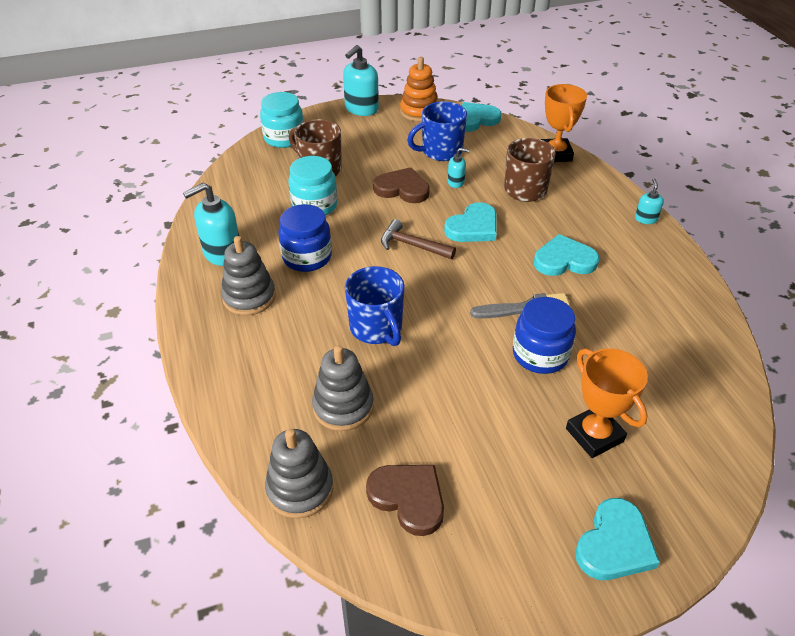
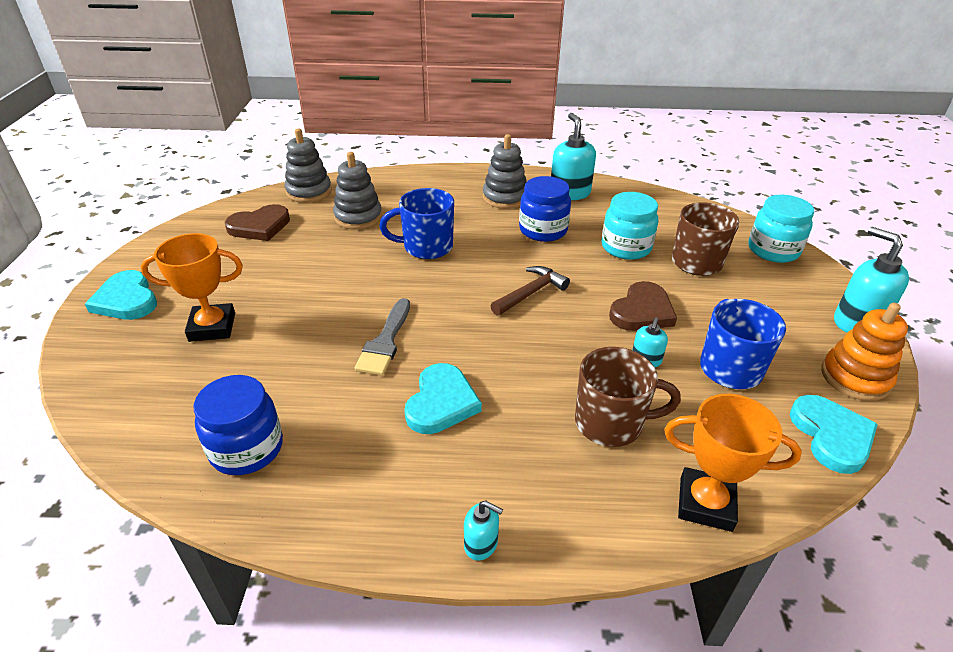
camera: 110 degrees right, 5 degrees down
turquoise heart [444,202,497,242] -> none
blue jar [513,297,576,374] -> blue jar moved to [194,375,283,475]

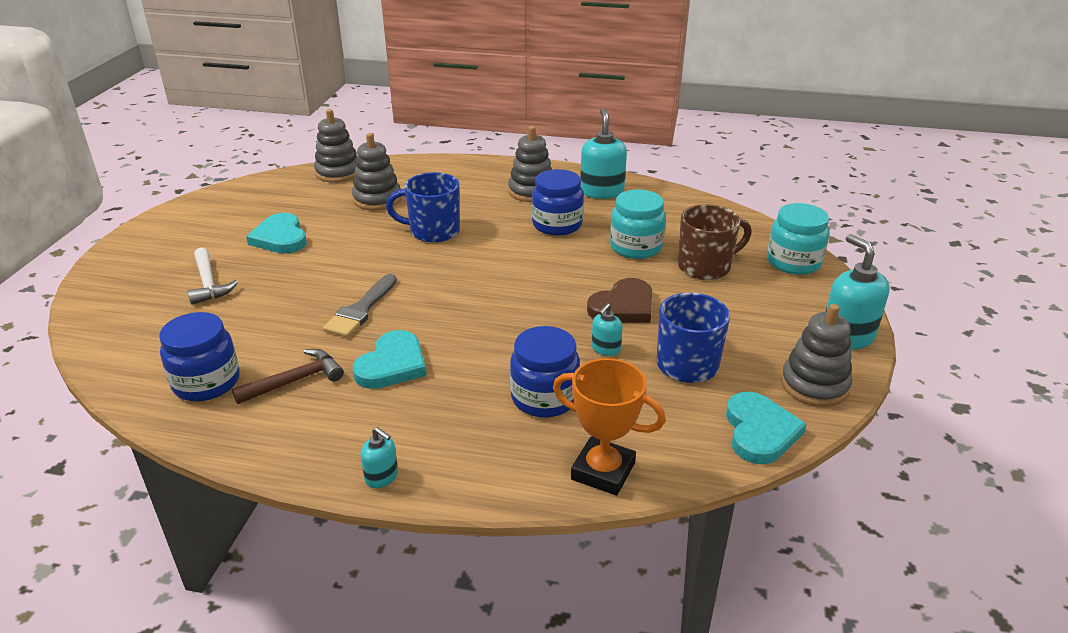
camera: 10 degrees right, 5 degrees down
turquoise heart [85,270,157,320] -> turquoise heart moved to [246,213,307,253]
orange trophy [141,233,243,342] -> white hammer [188,248,238,305]
brown heart [225,204,290,241] -> none
brown hammer [490,266,570,316] -> brown hammer moved to [232,349,344,404]
brown mug [575,347,681,447] -> blue jar [510,326,580,418]
orange stacking toy [821,303,908,401] -> grey stacking toy [781,304,852,407]

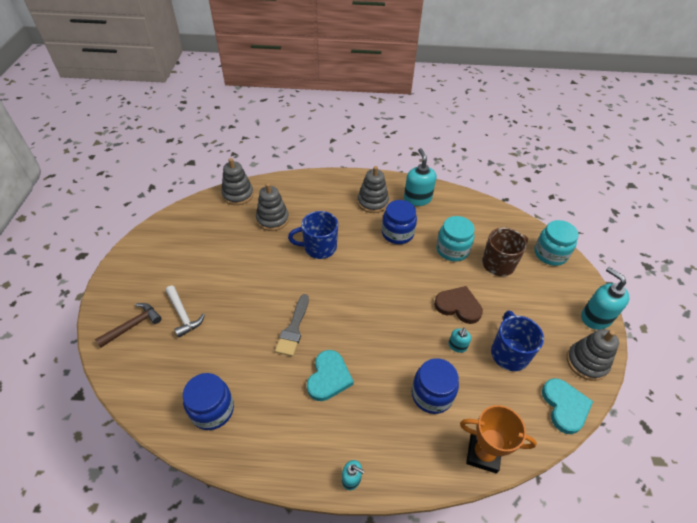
camera: 10 degrees left, 15 degrees up
brown hammer [232,349,344,404] -> brown hammer moved to [95,303,162,348]
turquoise heart [246,213,307,253] -> none
brown heart [587,278,652,323] -> brown heart turned 105 degrees counterclockwise [434,286,483,324]

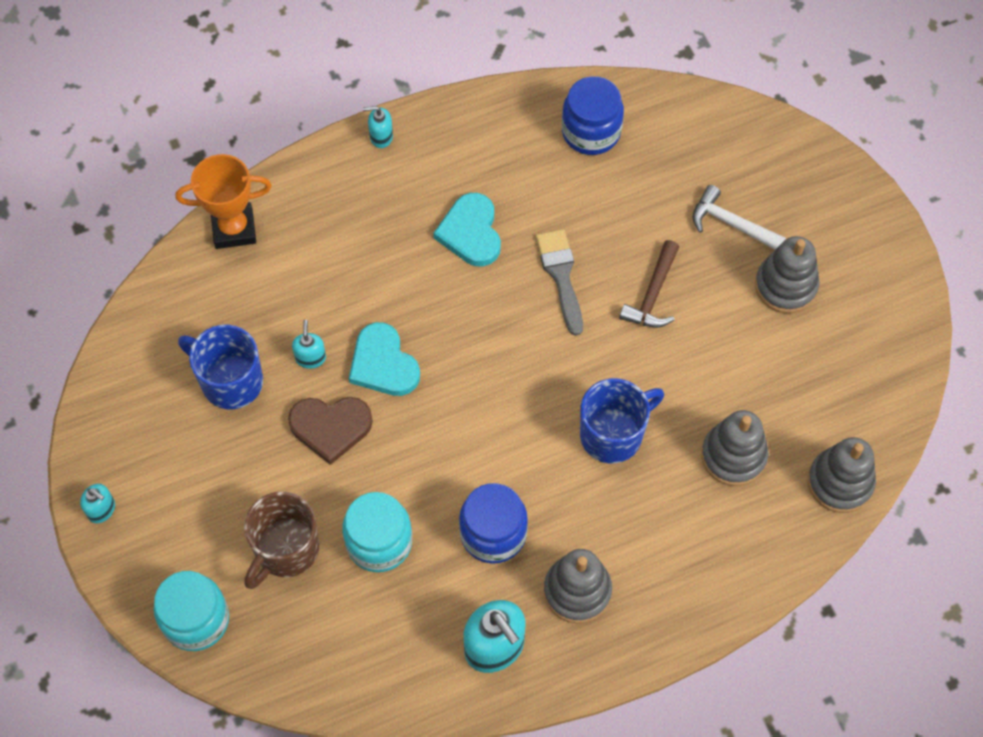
camera: 155 degrees right, 15 degrees up
brown hammer [95,303,162,348] -> brown hammer moved to [619,240,679,328]
blue jar [411,358,459,414] -> none
blue mug [491,310,544,371] -> blue mug turned 150 degrees clockwise [178,325,263,409]
turquoise heart [542,378,593,434] -> turquoise heart moved to [349,322,420,396]
grey stacking toy [567,329,619,381] -> grey stacking toy moved to [755,236,819,313]
turquoise soap dispenser [581,267,629,330] -> turquoise soap dispenser [80,484,115,523], size x0.52

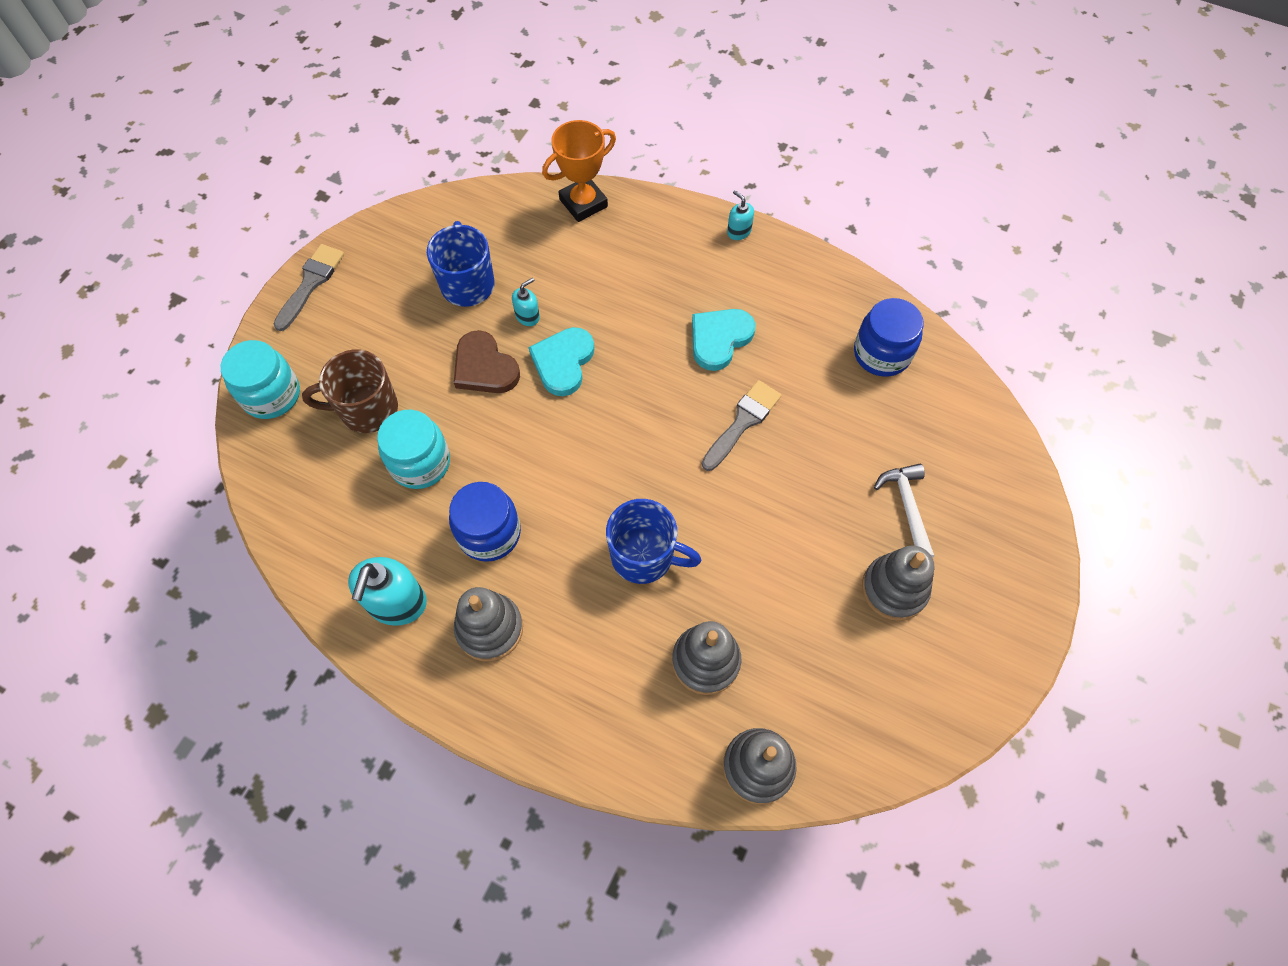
camera: 50 degrees right, 0 degrees up
turquoise soap dispenser [80,484,115,523] -> grey brush [274,244,344,331]
orange trophy [176,154,272,249] -> orange trophy turned 75 degrees counterclockwise [542,120,616,222]
brown hammer [619,240,679,328] -> none

